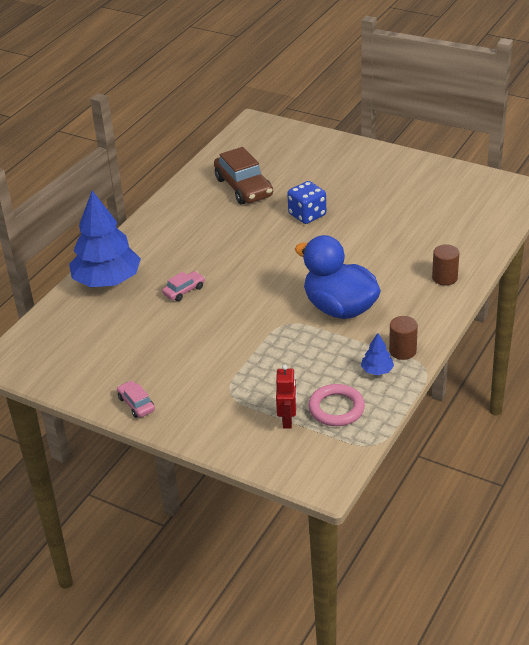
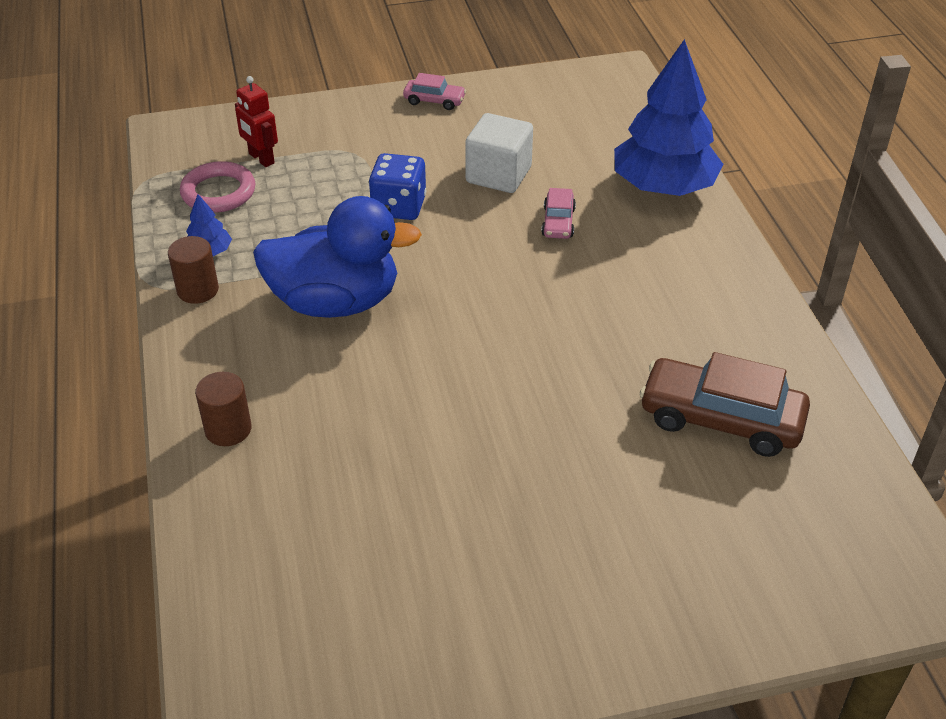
camera: 135 degrees right, 5 degrees up
blue dice [287,181,326,224] -> blue dice moved to [369,153,426,220]
none -> white cube [465,113,533,193]

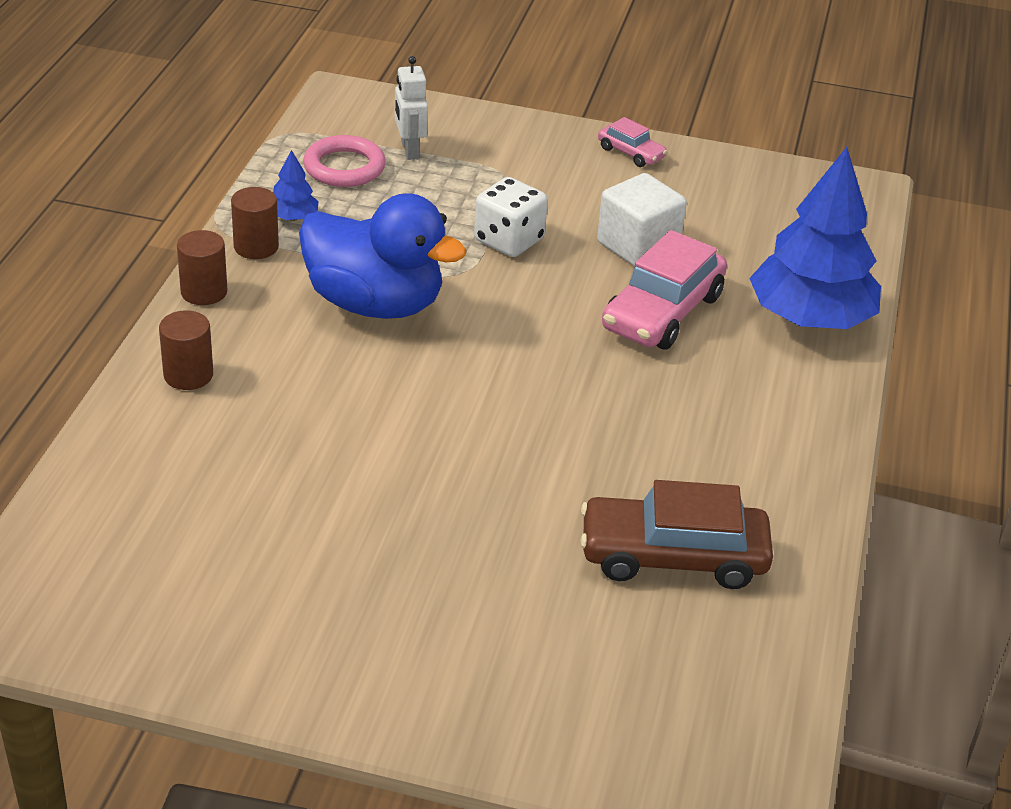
camera: 25 degrees right, 5 degrees down
red robot [235,76,278,167] -> white robot [395,56,428,160]
blue dice [369,153,426,220] -> white dice [474,177,548,257]
pink car [541,188,576,239] -> pink car [602,230,727,349], size x1.99
brown car [640,352,810,457] -> brown car turned 45 degrees counterclockwise [580,480,773,589]
none -> brown cylinder [177,230,227,305]

